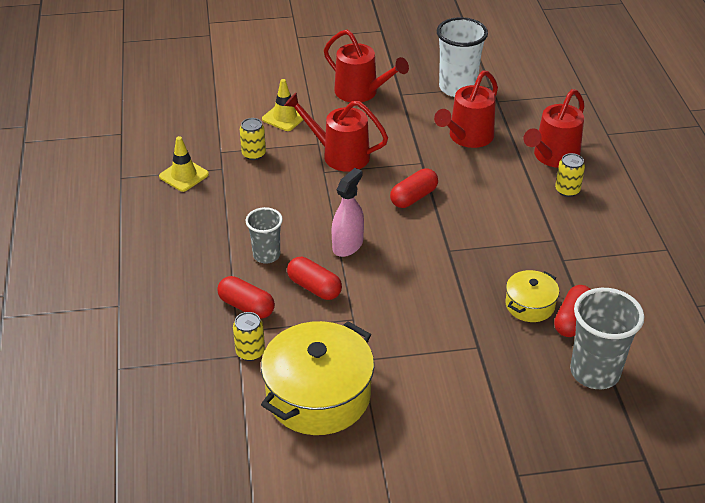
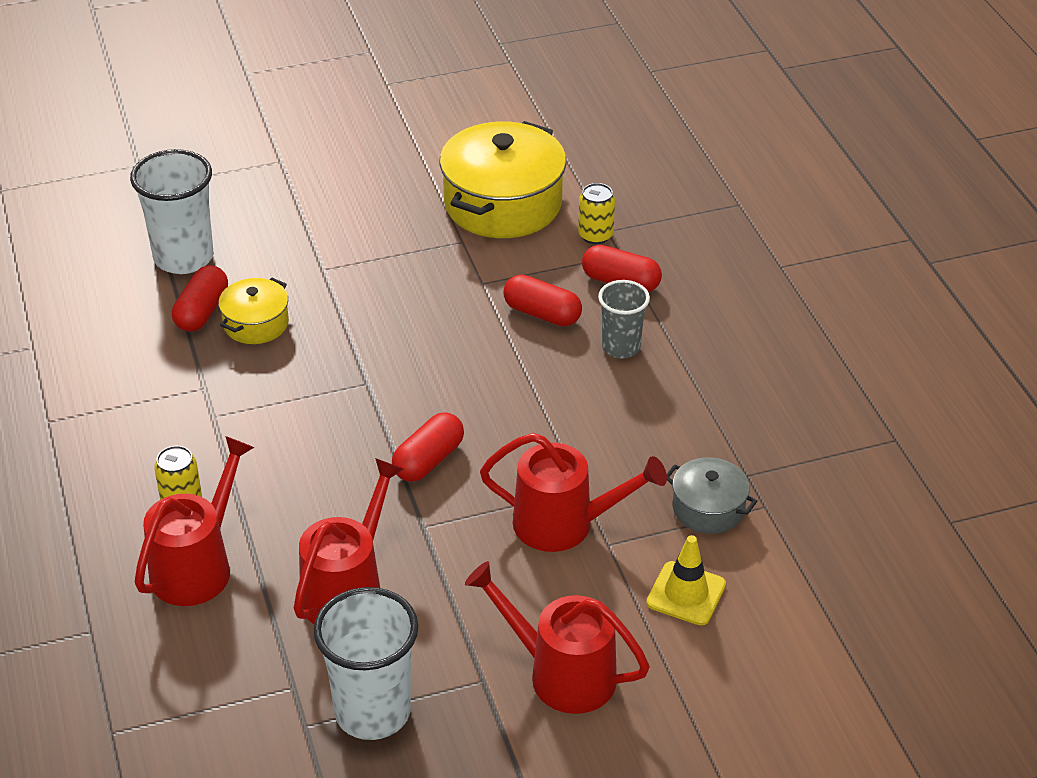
camera: 170 degrees right, 0 degrees up
yellow traffic cone [159,136,209,192] -> none
yellow can [240,118,266,160] -> grey pot [667,457,757,534]
pink spray bottle [332,168,364,257] -> none
grey cup [570,288,644,389] -> white cup [130,149,213,274]

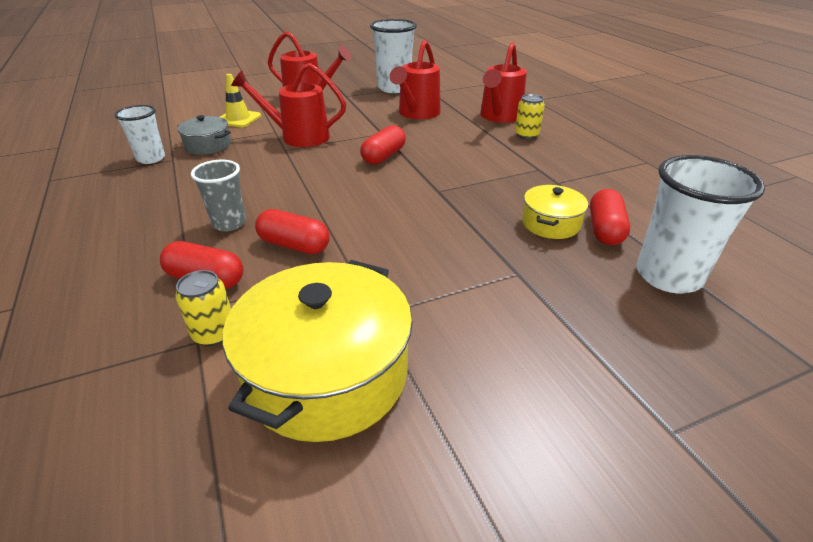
camera: 175 degrees right, 5 degrees down
none -> white cup [115,105,165,164]

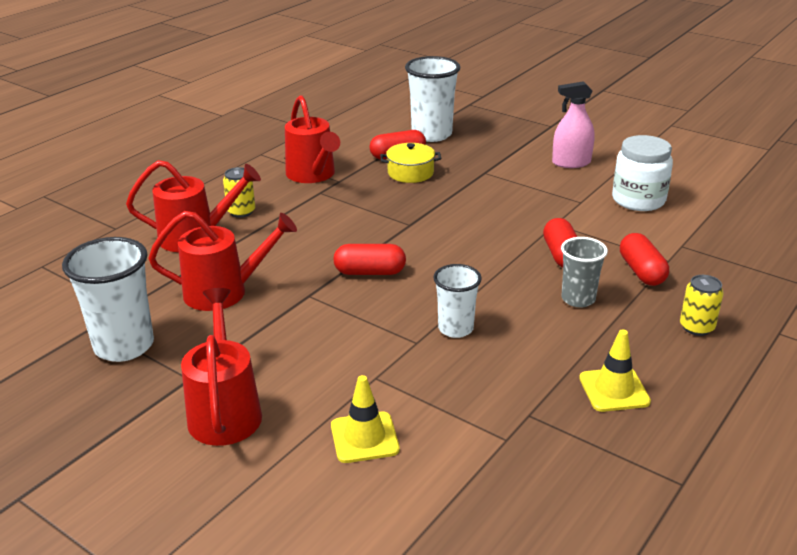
camera: 120 degrees left, 5 degrees down
white cup [115,105,165,164] -> white cup moved to [433,264,482,338]
yellow can [175,270,231,346] -> yellow can moved to [680,275,724,336]
grey pot [177,115,231,155] -> none
yellow pot [223,260,413,442] -> white jar [612,135,673,211]
red watering can [231,63,346,147] -> red watering can moved to [285,95,340,183]
none -> pink spray bottle [552,81,595,168]
none -> yellow traffic cone [579,329,651,412]

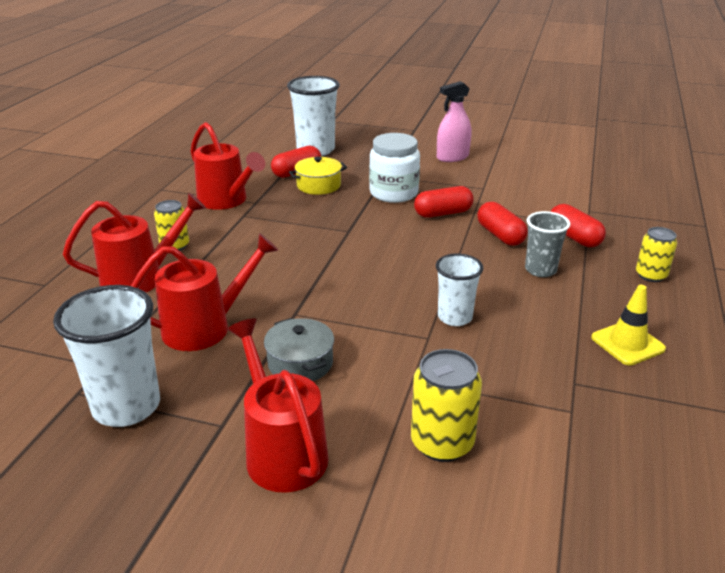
camera: 20 degrees left, 0 degrees up
yellow traffic cone [331,375,400,463] -> yellow can [411,349,482,462]
red capsule [333,244,406,275] -> red capsule moved to [414,186,473,218]
white jar [612,135,673,211] -> white jar moved to [369,133,420,203]
none -> grey pot [264,318,334,381]

